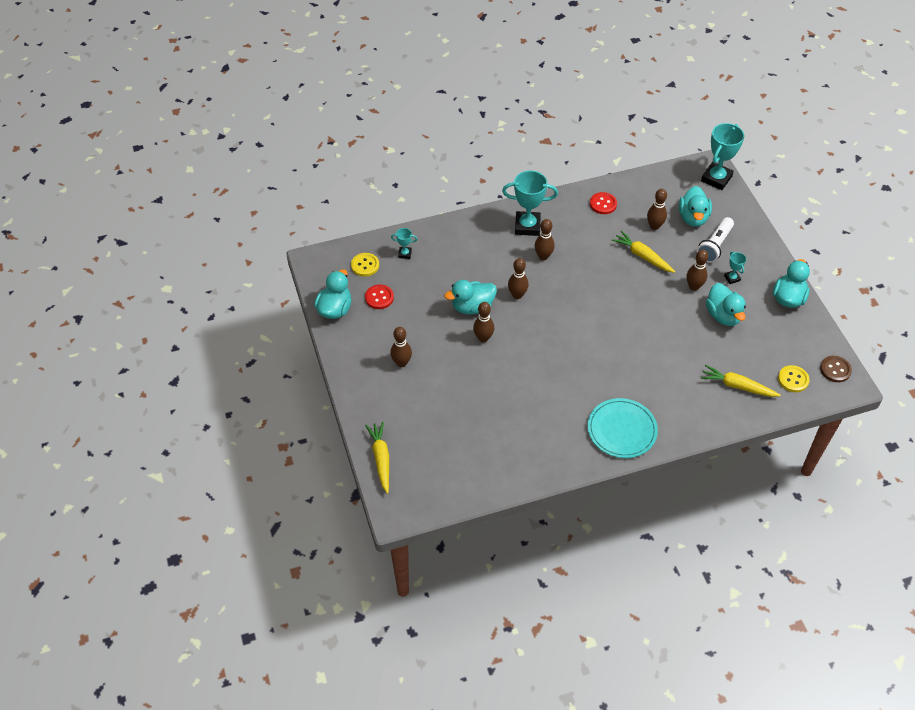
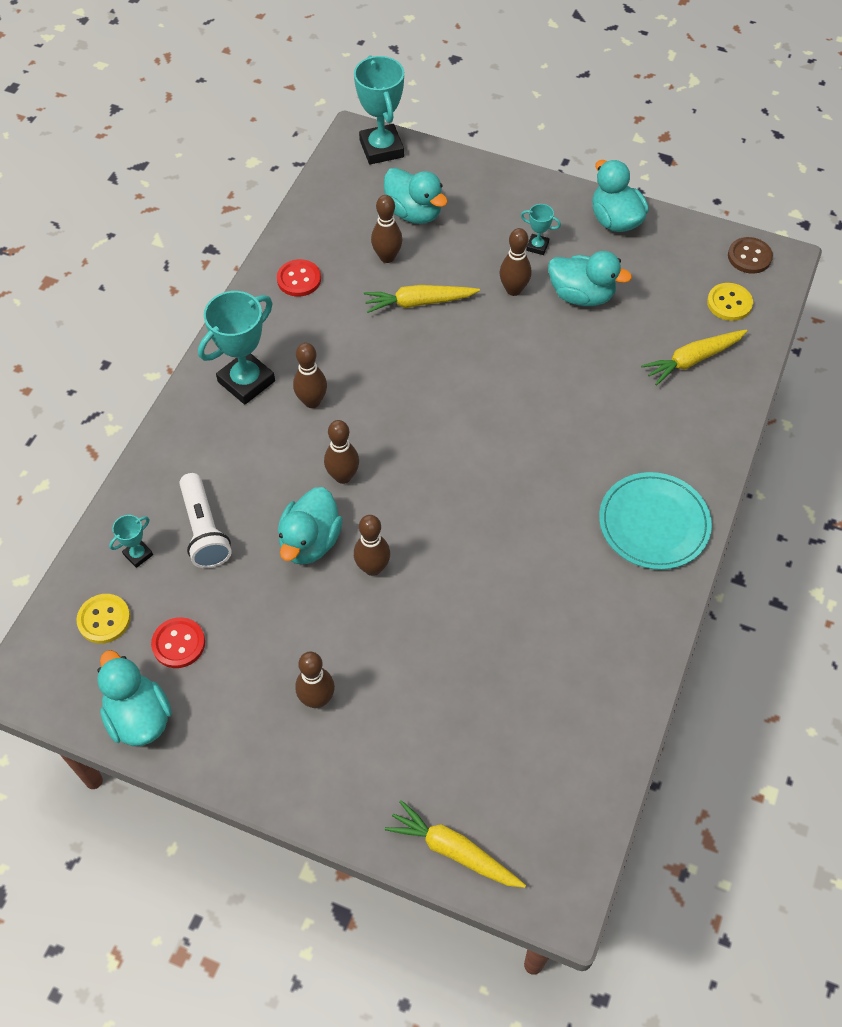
camera: 50 degrees left, 5 degrees up
white flashlight [697,217,734,263] -> white flashlight moved to [179,473,232,568]

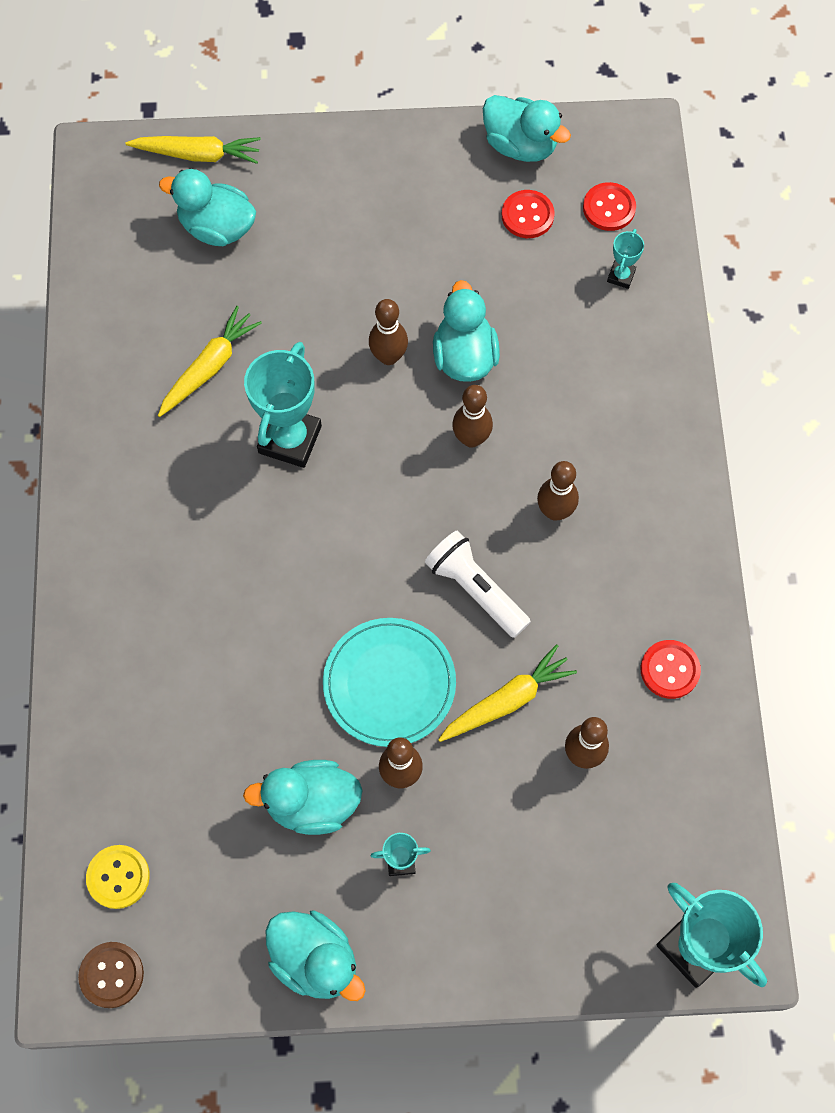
camera: 155 degrees right, 10 degrees up
yellow button [76,594,131,644] -> red button [583,182,636,231]
white flashlight [179,473,232,568] -> white flashlight moved to [425,531,531,638]
turquoise trophy [198,291,275,405] -> turquoise trophy moved to [244,342,322,468]
brown bowling pin [295,652,335,708] -> none
turquoise duck [384,168,448,224] -> turquoise duck moved to [159,169,256,246]
turquoise plate [599,472,712,570] -> turquoise plate moved to [323,618,456,747]
yellow carrot [641,329,748,386] -> yellow carrot moved to [158,306,262,417]

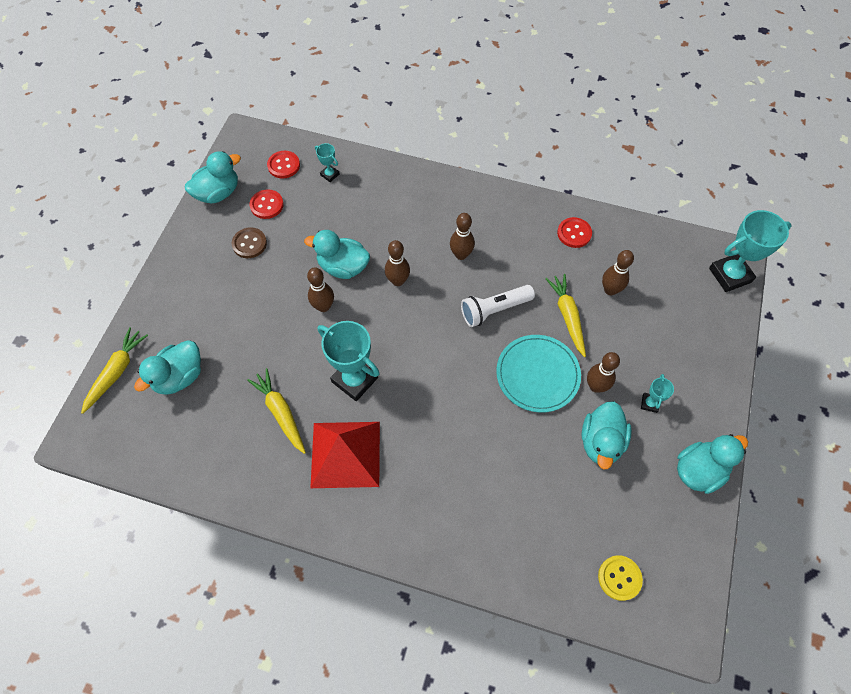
camera: 70 degrees left, 5 degrees down
brown button [78,942,144,1008] -> brown button moved to [232,227,267,258]
none -> red pyramid [310,422,380,488]

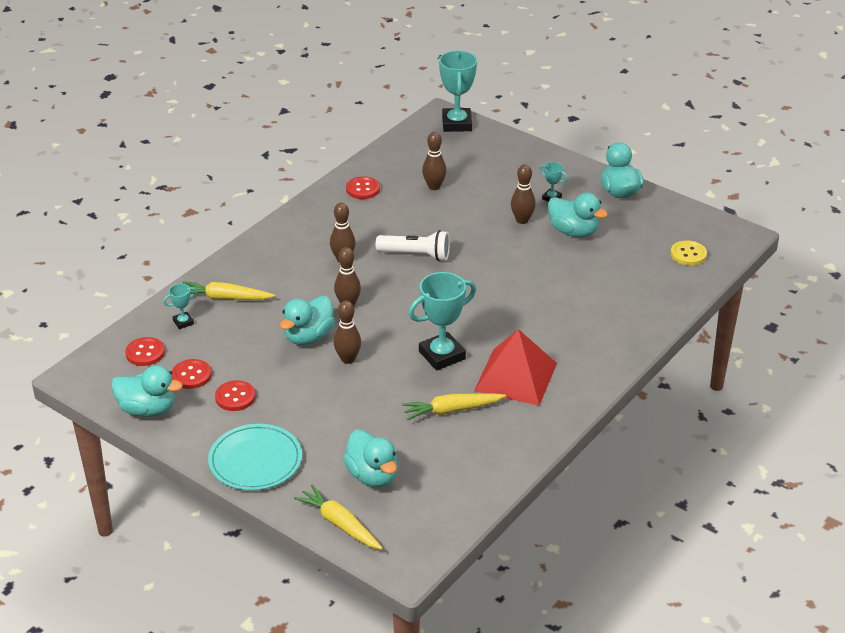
camera: 70 degrees left, 25 degrees down
turquoise duck [185,151,241,204] -> turquoise duck turned 120 degrees clockwise [111,365,183,417]
brown button [232,227,267,258] -> red button [215,380,255,411]
white flashlight [461,285,535,327] -> white flashlight turned 75 degrees counterclockwise [376,230,450,261]
turquoise plate [496,335,581,413] -> turquoise plate moved to [208,424,302,490]
yellow carrot [545,274,586,357] -> yellow carrot moved to [183,281,275,300]

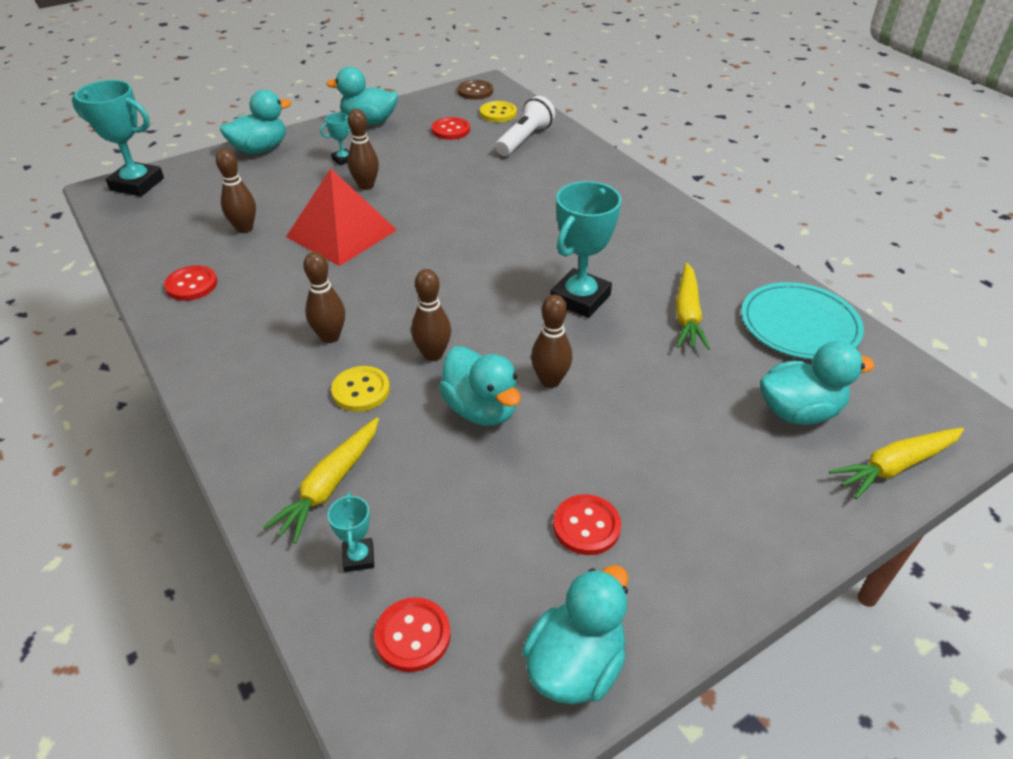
camera: 70 degrees left, 5 degrees up
red button [172,359,212,389] -> red button moved to [432,117,470,140]
turquoise plate [208,424,302,490] -> turquoise plate moved to [742,282,864,359]
white flashlight [376,230,450,261] -> white flashlight moved to [495,96,555,156]
turquoise trophy [409,272,476,371] -> turquoise trophy turned 45 degrees clockwise [550,181,622,318]
red pyramid [474,329,557,406] -> red pyramid moved to [286,168,397,266]
turquoise duck [548,193,608,237] -> turquoise duck moved to [220,90,292,154]
none -> yellow button [331,366,390,412]
none -> brown button [458,80,493,100]

